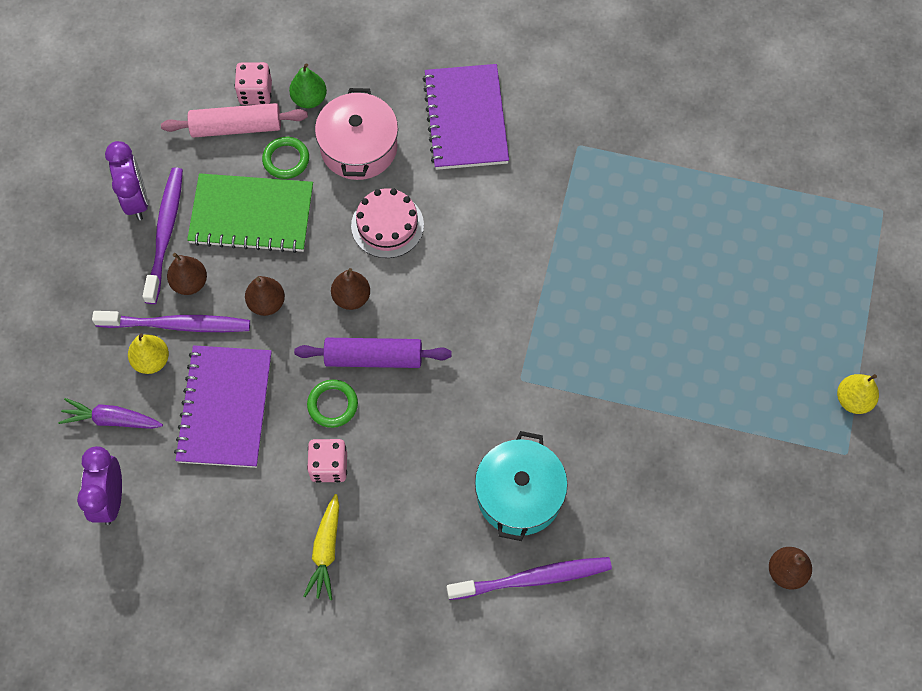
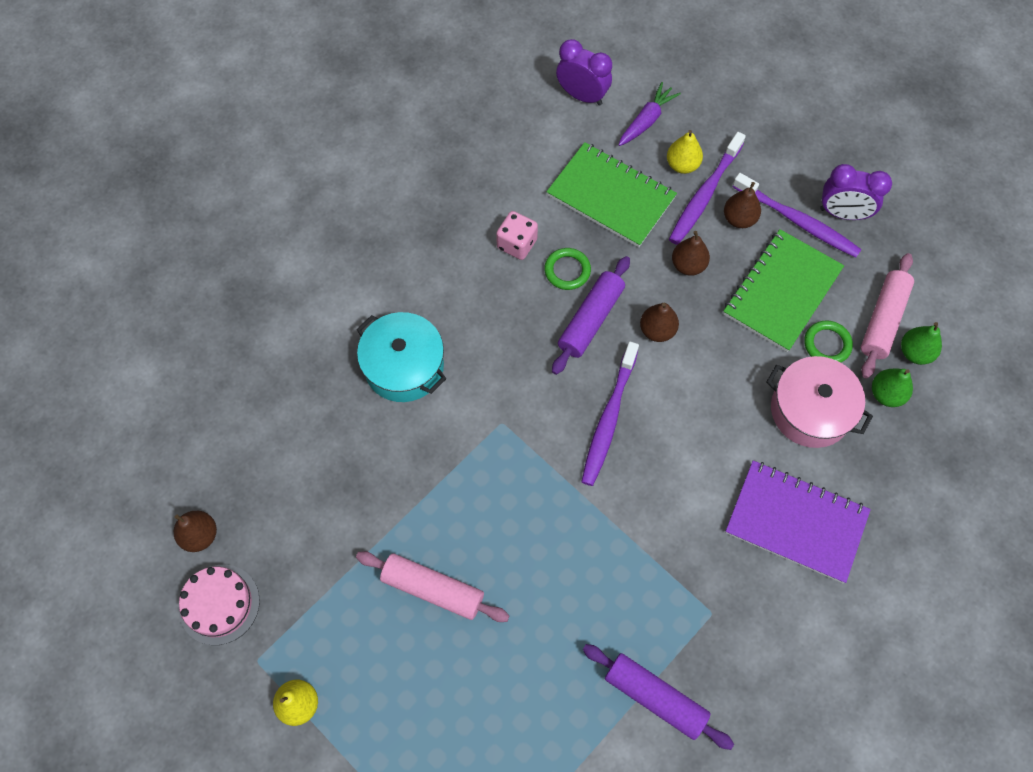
camera: 120 degrees right, 0 degrees up
purple notebook [174,345,272,468] -> green notebook [547,142,677,247]
pink dice [235,62,272,105] -> green pear [901,322,942,365]
yellow carrot [303,494,339,600] -> none
pink cake [351,188,424,258] -> pink cake moved to [179,565,260,645]
purple toothbrush [447,557,612,600] -> purple toothbrush moved to [581,342,639,486]
none -> pink rolling pin [356,551,509,622]
none -> purple rolling pin [583,644,734,750]

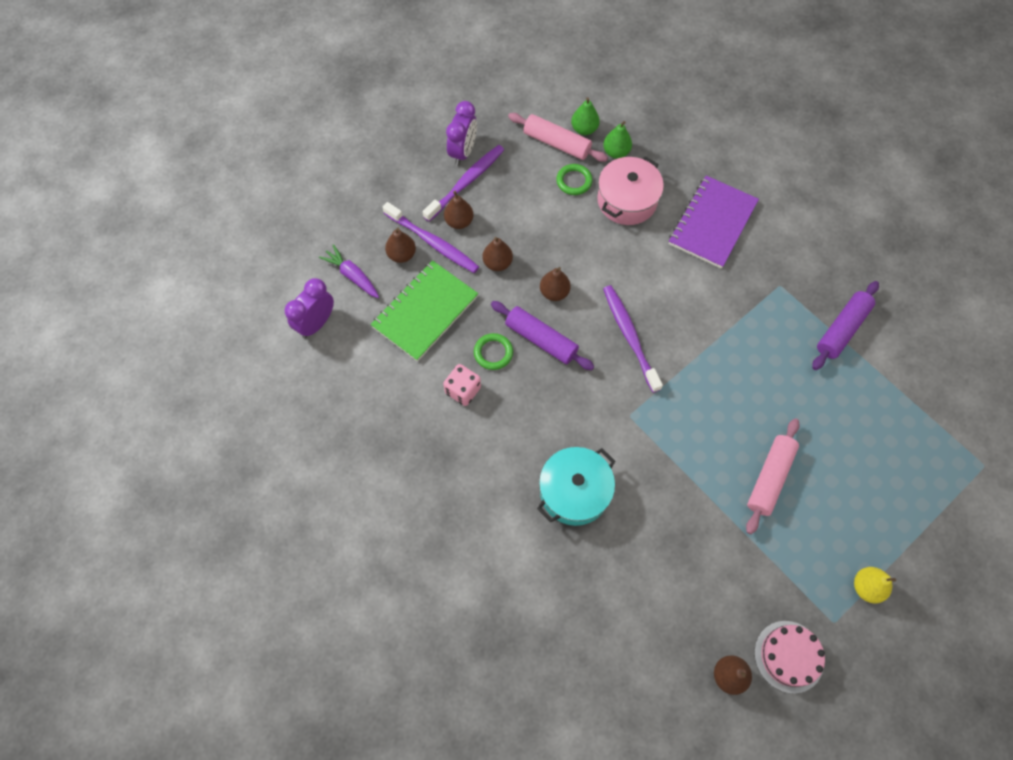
camera: 85 degrees left, 0 degrees up
purple toothbrush [581,342,639,486] -> purple toothbrush turned 135 degrees counterclockwise [603,285,663,393]
yellow pear [667,130,703,174] -> brown pear [385,228,416,263]
green notebook [723,229,844,352] -> none

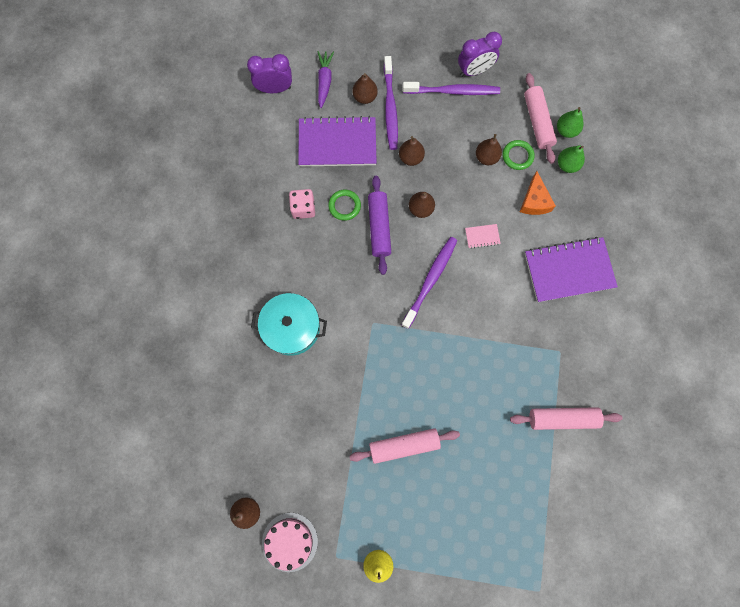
camera: 50 degrees right, 10 degrees up
green notebook [371,260,478,362] -> purple notebook [298,116,377,167]
brown pear [444,191,474,229] -> brown pear moved to [476,134,502,165]
pink pot [597,157,664,225] -> orange cheese [520,171,556,215]
purple rolling pin [812,281,879,370] -> pink rolling pin [510,407,623,430]
none -> pink notebook [465,224,501,249]

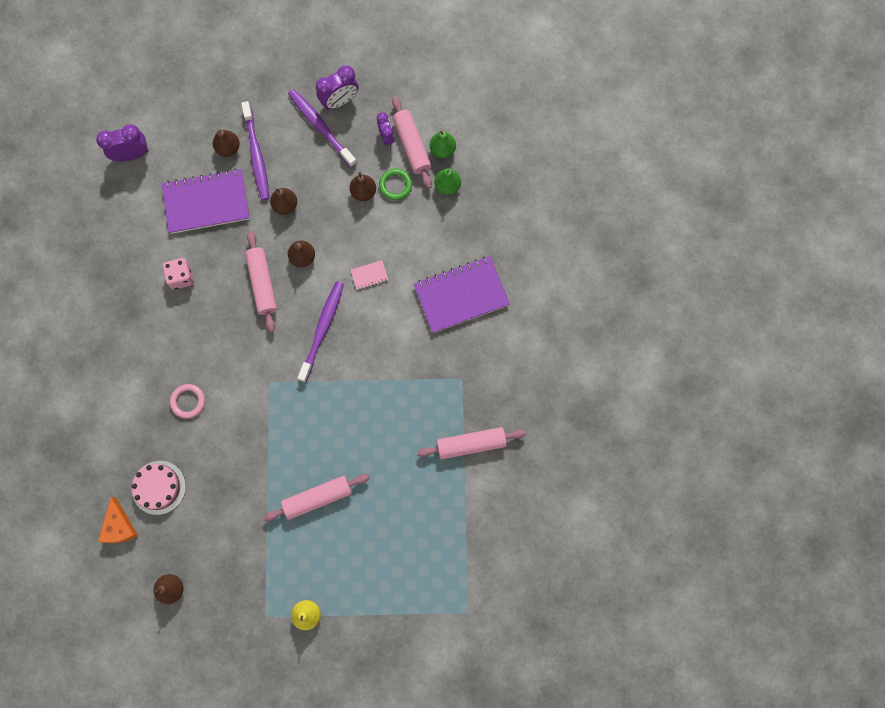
camera: 10 degrees left, 0 degrees up
turquoise pot [251,293,327,356] -> pink ring [170,384,205,419]
pink cake [262,513,318,572] -> pink cake moved to [132,461,186,515]
purple carrot [317,51,334,108] -> none
green ring [328,190,361,221] -> none
purple rolling pin [368,176,391,275] -> pink rolling pin [245,231,277,332]
purple toothbrush [403,82,500,95] -> purple toothbrush turned 120 degrees counterclockwise [288,89,357,167]
orange cheese [520,171,556,215] -> orange cheese moved to [98,497,138,543]
none -> purple clock [377,112,395,147]

